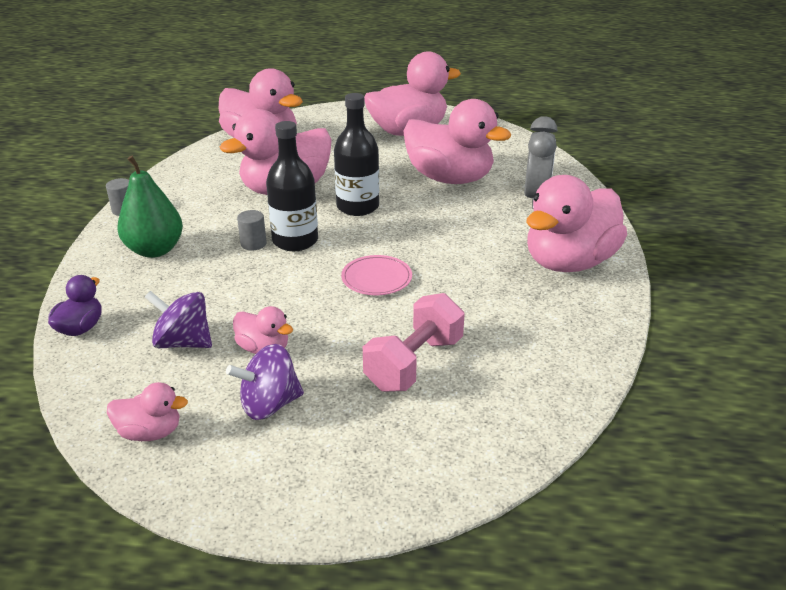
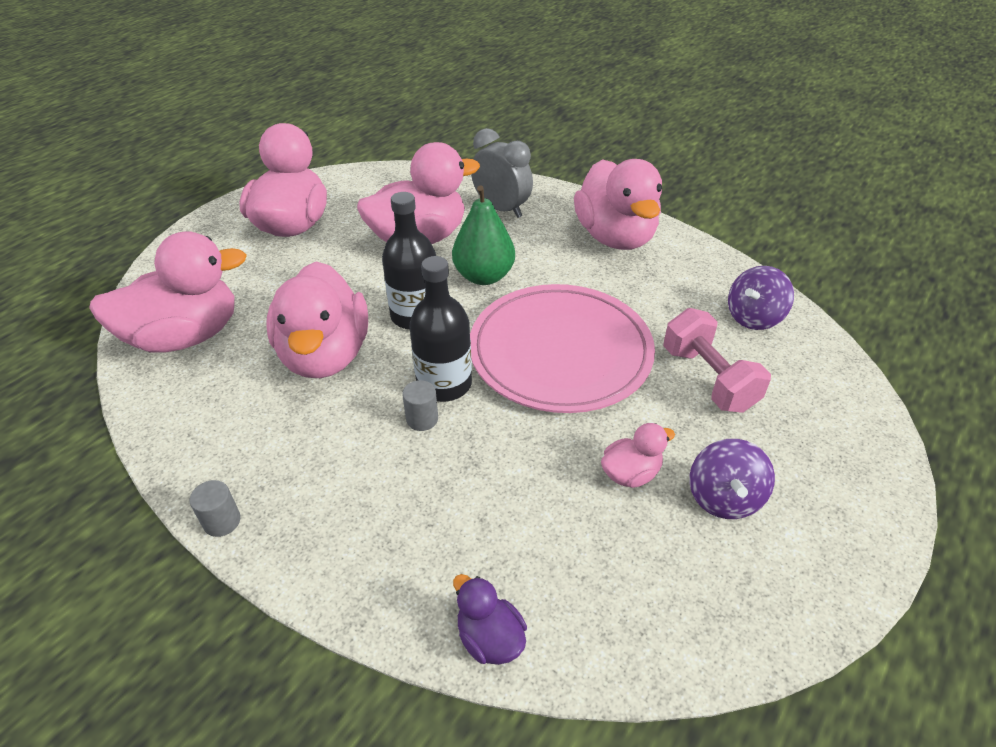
camera: 60 degrees left, 10 degrees up
pink duck [107,382,188,441] -> none
green pear [117,156,183,258] -> green pear moved to [452,185,515,285]
purple spinning top [145,291,212,348] -> purple spinning top moved to [728,266,794,330]
pink plate [341,255,412,295] -> pink plate [470,284,655,413], size x2.41

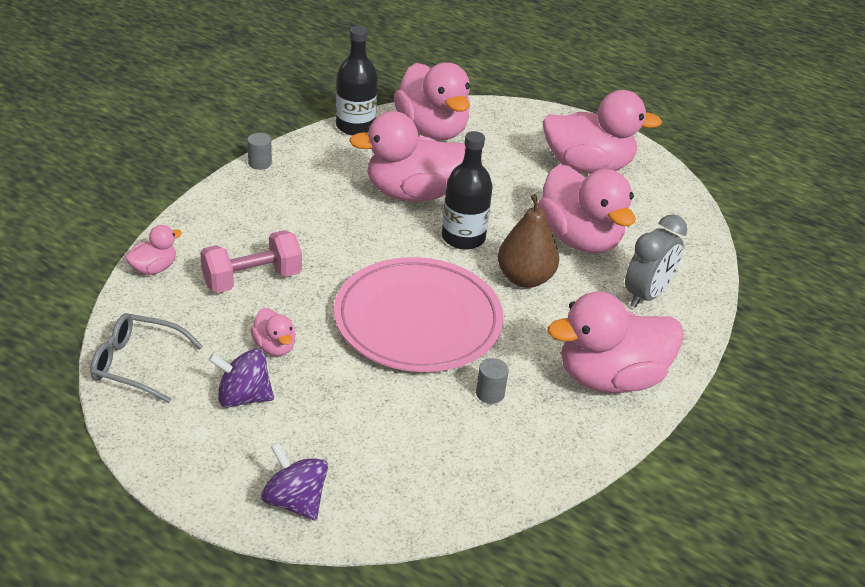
camera: 85 degrees right, 5 degrees down
grey cylinder [402,380,438,431] -> grey cylinder moved to [476,358,509,404]
black bottle [410,256,472,402] -> black bottle moved to [336,26,378,136]
green pear [452,185,515,285] -> brown pear [498,194,559,288]
purple duck [453,574,527,665] -> pink duck [125,225,182,275]
pink dumbbell [663,308,771,413] -> pink dumbbell moved to [200,230,302,293]
purple spinning top [728,266,794,330] -> purple spinning top moved to [261,443,328,521]
none -> grey glasses [90,313,203,403]

